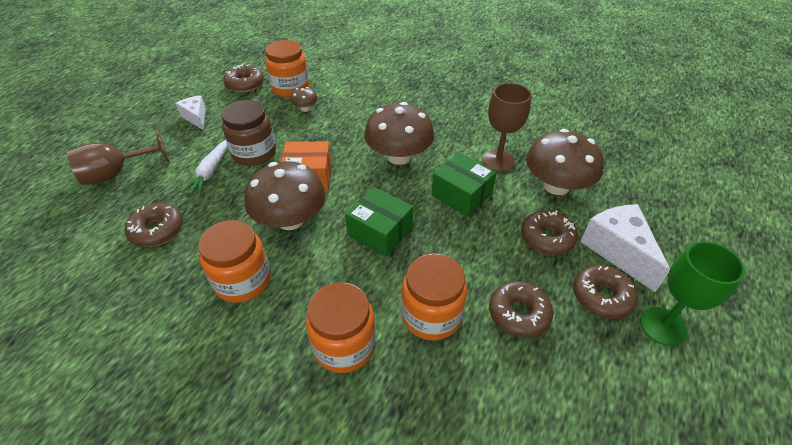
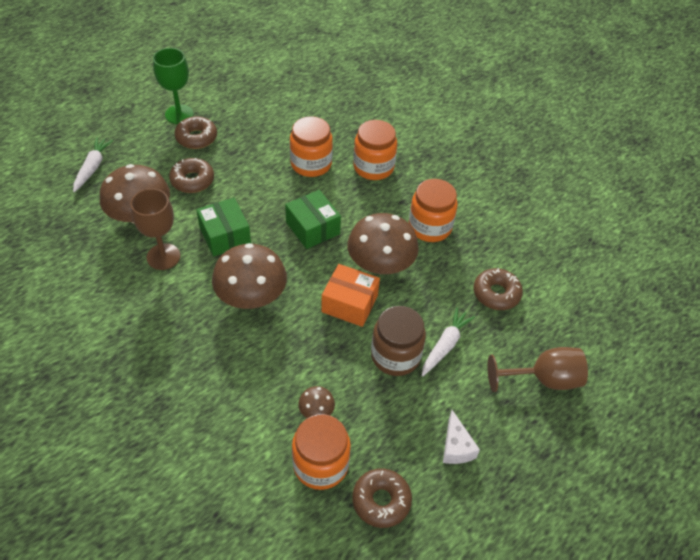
camera: 160 degrees left, 5 degrees up
brown donut [489,281,553,338] -> none
white cheese [580,204,670,292] -> none
none -> white carrot [73,137,113,192]

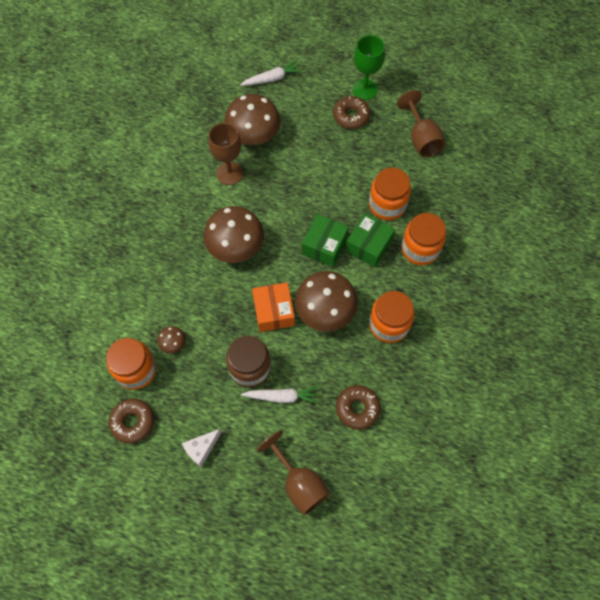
camera: 60 degrees right, 15 degrees up
brown donut [169,158,214,193] -> none
green box [196,198,251,257] -> green box moved to [346,213,395,267]
none -> brown goblet [397,90,446,157]

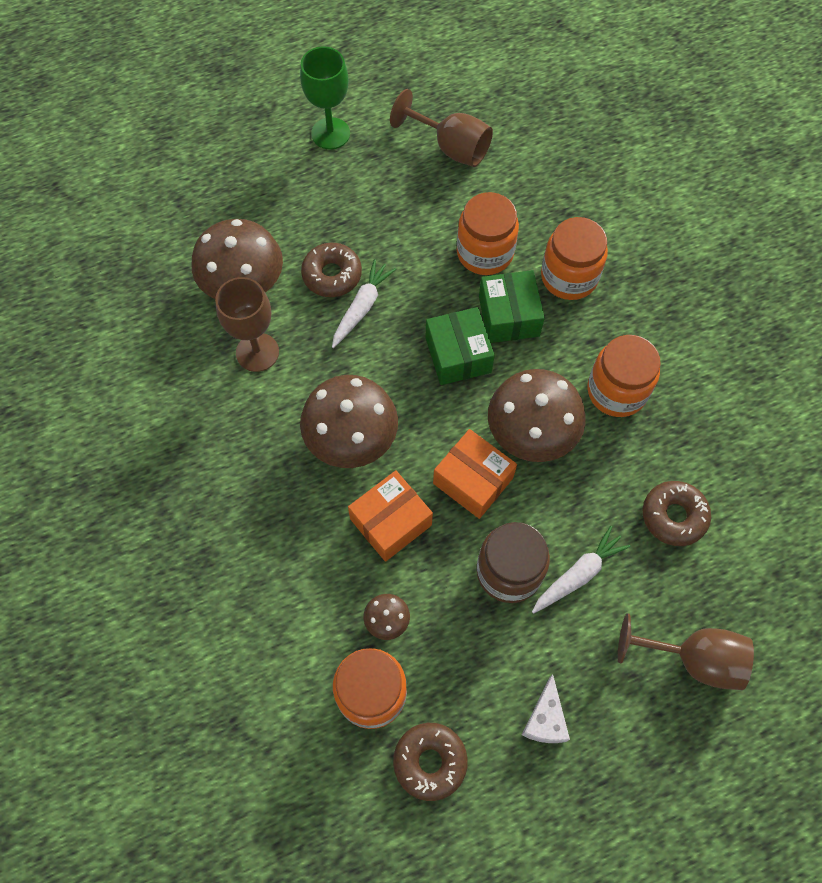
camera: 40 degrees left, 0 degrees up
white carrot [240,60,303,86] -> white carrot moved to [332,259,396,348]
brown donut [333,96,370,129] -> brown donut moved to [301,243,362,297]
none -> orange box [348,470,433,562]

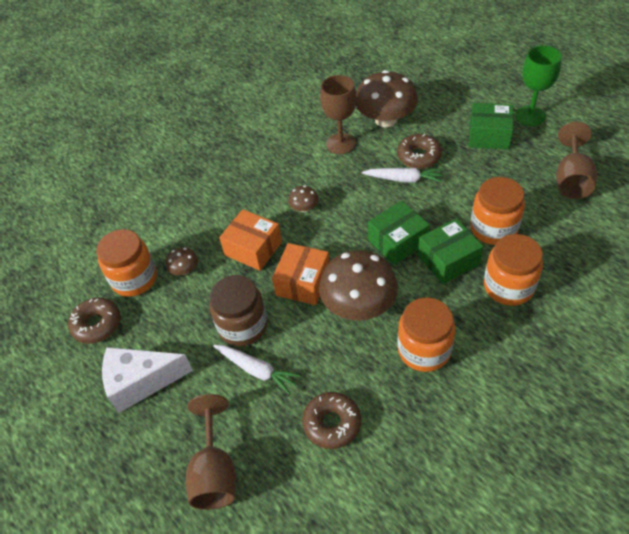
camera: 75 degrees right, 15 degrees down
brown mushroom [300,375,398,468] -> brown mushroom [288,186,319,212], size x0.45
white cheese [522,674,570,743] -> white cheese [102,347,193,413], size x1.68
none -> green box [469,103,514,150]

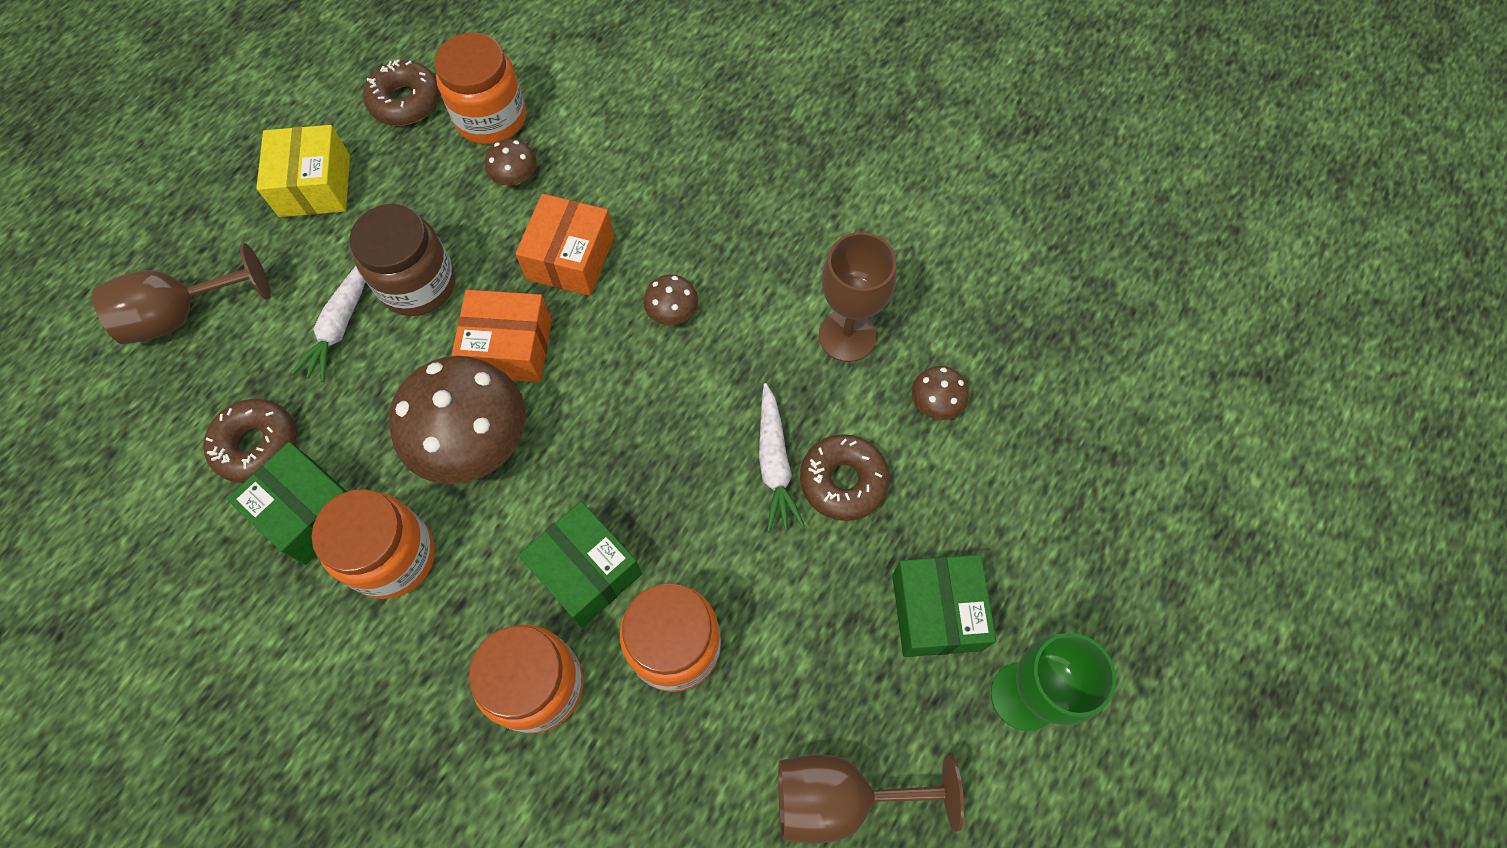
camera: 70 degrees right, 15 degrees up
white cheese [102,347,193,413] -> yellow box [256,125,350,217]
brown mushroom [356,70,418,127] -> brown mushroom [911,366,969,420], size x0.45
green box [368,201,430,265] -> green box moved to [227,442,347,565]

